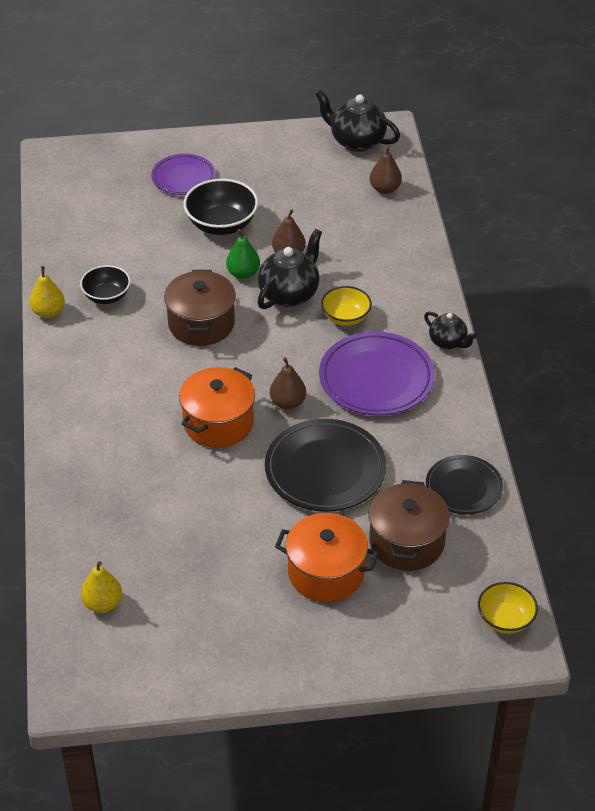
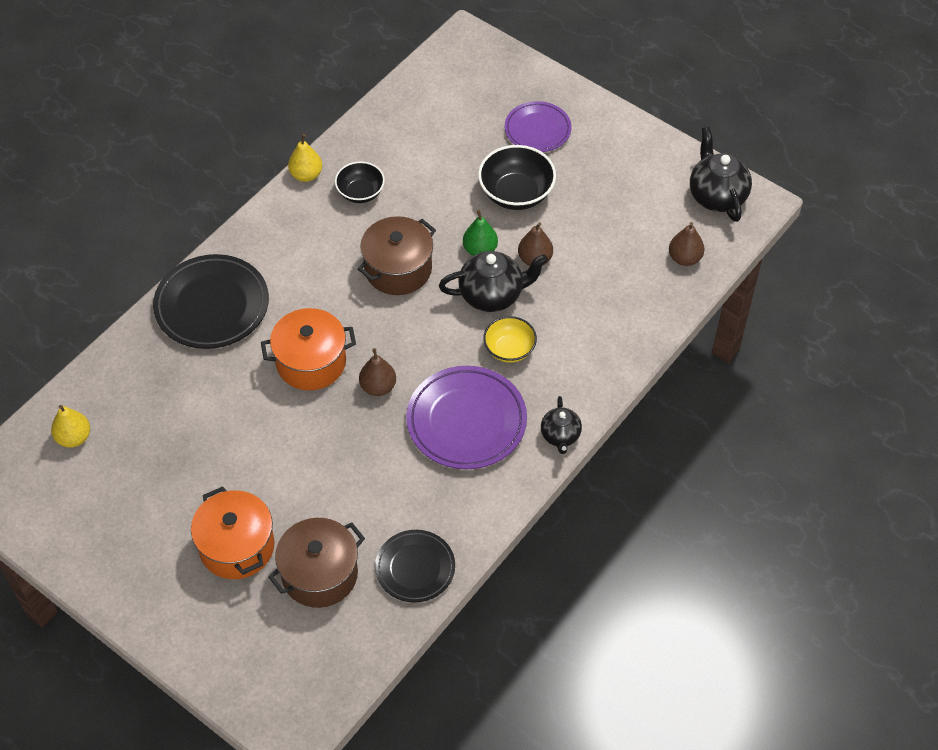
camera: 45 degrees right, 10 degrees up
black plate [265,419,386,512] -> black plate moved to [153,254,269,349]
yellow bowl [478,582,538,634] -> none

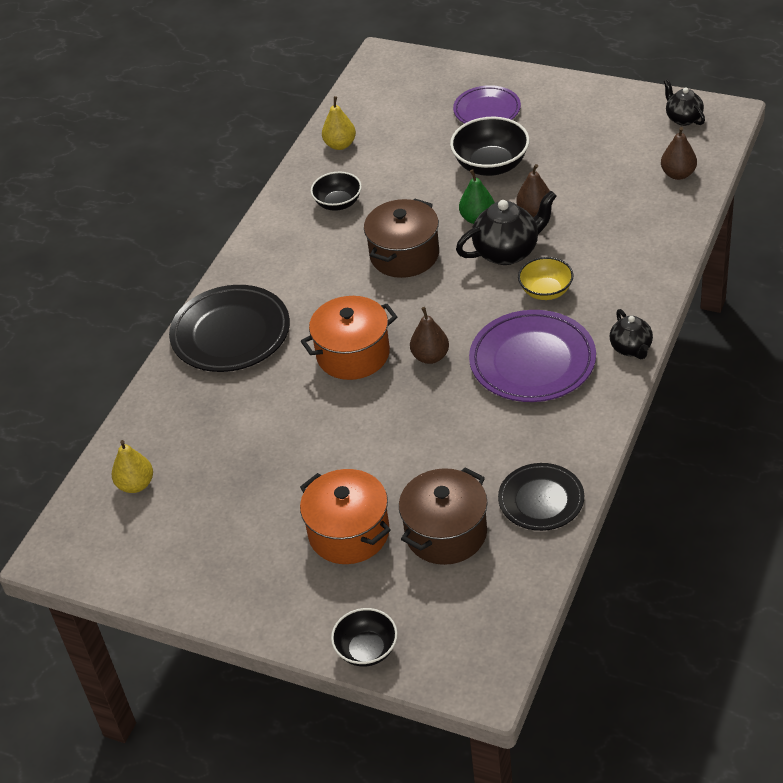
camera: 10 degrees left, 10 degrees down
yellow pear [288,134,322,182] -> yellow pear moved to [322,96,356,150]
black teapot [690,127,752,222] -> black teapot [664,79,705,126], size x0.61
none -> black bowl [331,608,398,667]

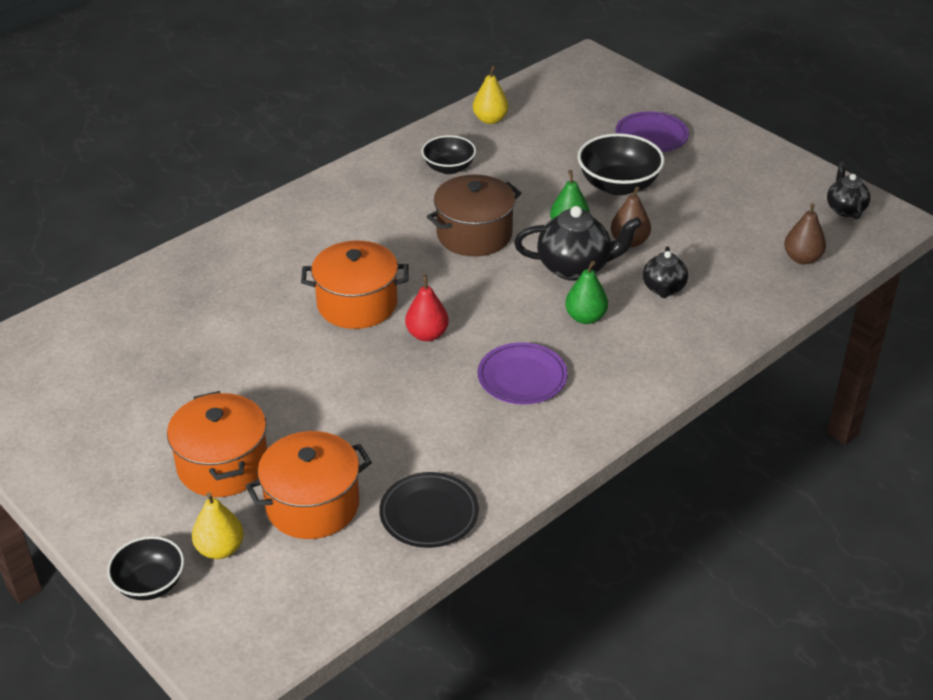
camera: 20 degrees right, 5 degrees down
yellow pear [112,440,153,493] -> yellow pear moved to [192,492,244,559]
black plate [169,285,290,372] -> none
brown pot [399,467,488,565] -> orange pot [246,431,372,539]
brown pear [410,307,449,364] -> red pear [405,275,449,341]
purple plate [469,310,596,402] -> purple plate [478,342,568,405], size x0.63
yellow bowl [518,257,573,300] -> green pear [565,261,608,324]
black teapot [610,309,653,359] -> black teapot moved to [643,246,688,298]

